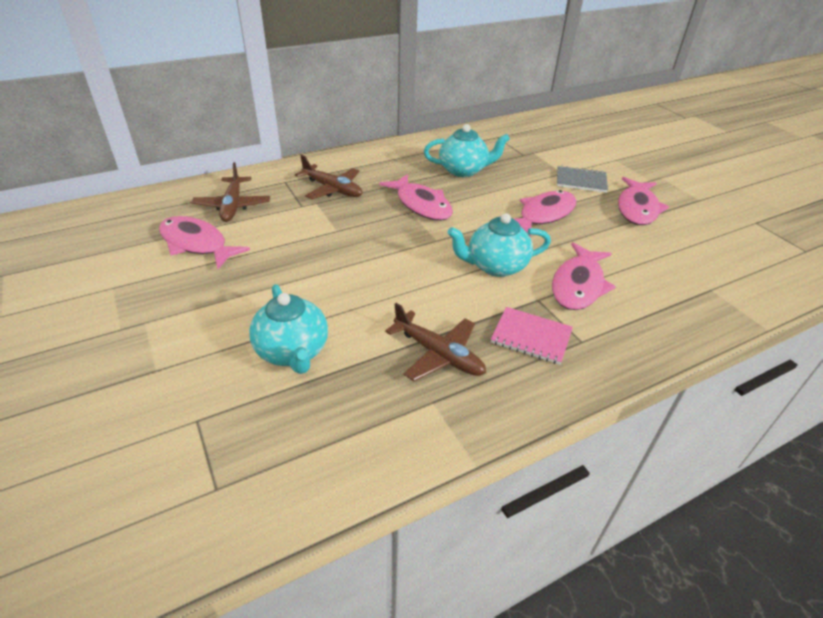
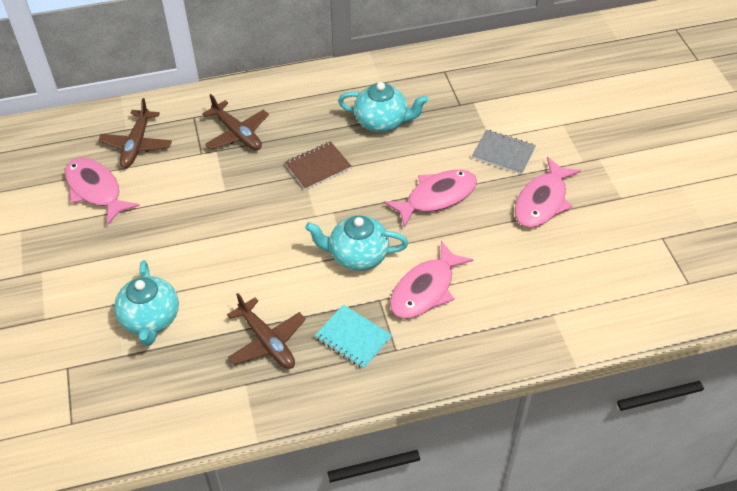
camera: 15 degrees right, 10 degrees up
pink fish [379,174,453,221] -> brown notebook [285,141,352,190]
pink notebook [491,307,573,365] -> turquoise notebook [315,304,392,369]

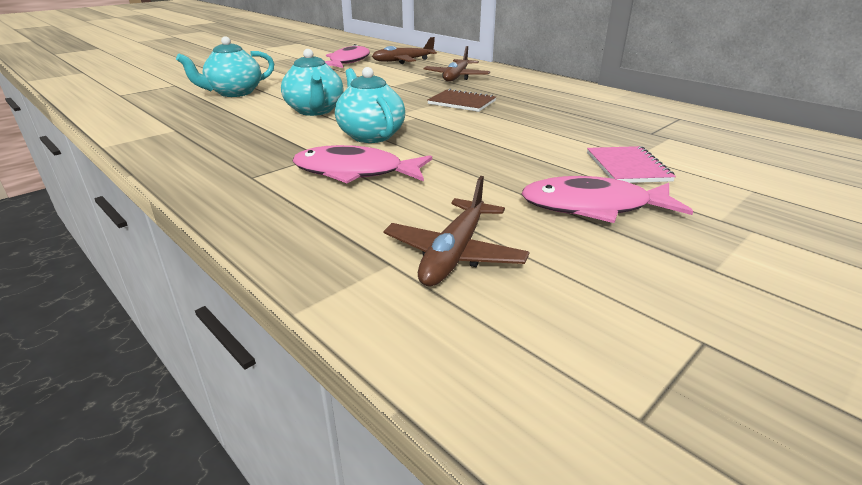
camera: 60 degrees right, 20 degrees down
brown plane [227,293,306,369] -> brown plane moved to [383,176,530,287]
turquoise notebook [315,304,392,369] -> none
turquoise teapot [338,82,428,132] -> turquoise teapot moved to [281,49,343,116]
pink fish [384,170,477,228] -> none
grey notebook [472,129,536,174] -> pink notebook [587,146,676,183]

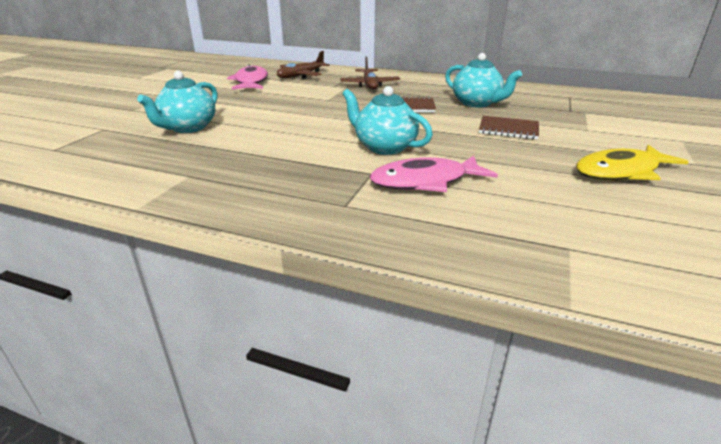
camera: 25 degrees left, 0 degrees up
turquoise teapot [281,49,343,116] -> turquoise teapot moved to [445,53,522,107]
brown plane [383,176,530,287] -> none
pink fish [522,176,693,223] -> yellow fish [576,145,689,181]
pink notebook [587,146,676,183] -> none
none -> brown notebook [479,116,539,139]

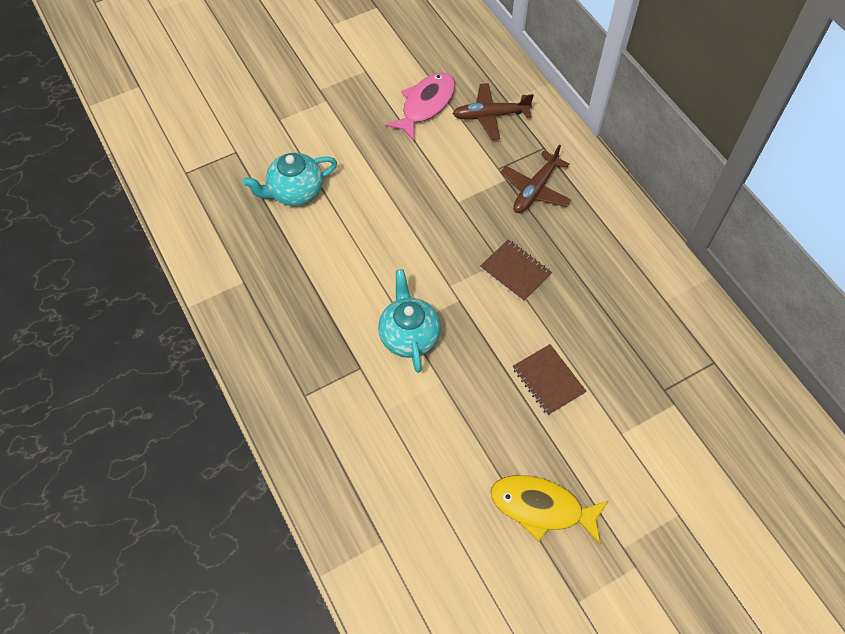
camera: 40 degrees right, 30 degrees up
pink fish [370,155,498,192] -> none
turquoise teapot [445,53,522,107] -> none

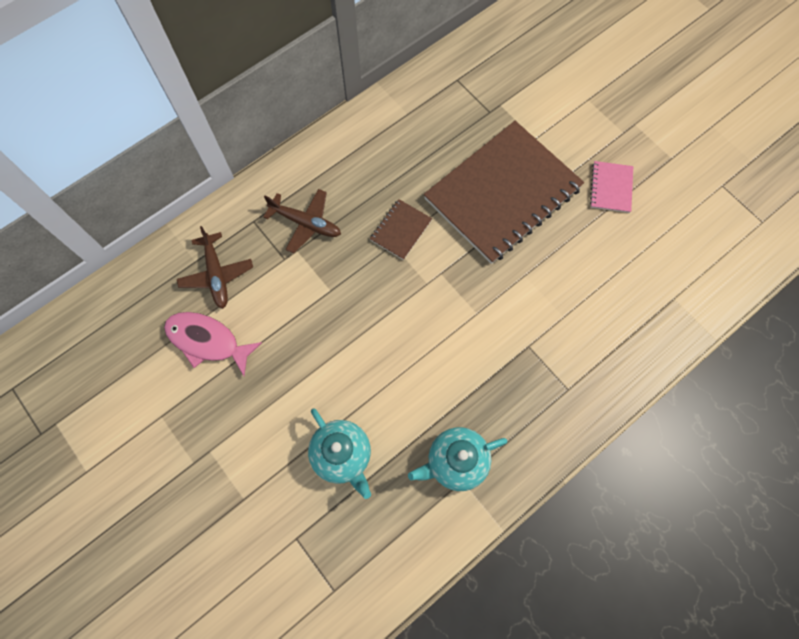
camera: 100 degrees left, 10 degrees up
turquoise teapot [378,269,441,373] -> turquoise teapot moved to [408,427,507,491]
yellow fish [491,475,608,544] -> pink notebook [590,161,633,213]
brown notebook [513,344,587,415] -> brown notebook [424,121,584,264], size x2.46

